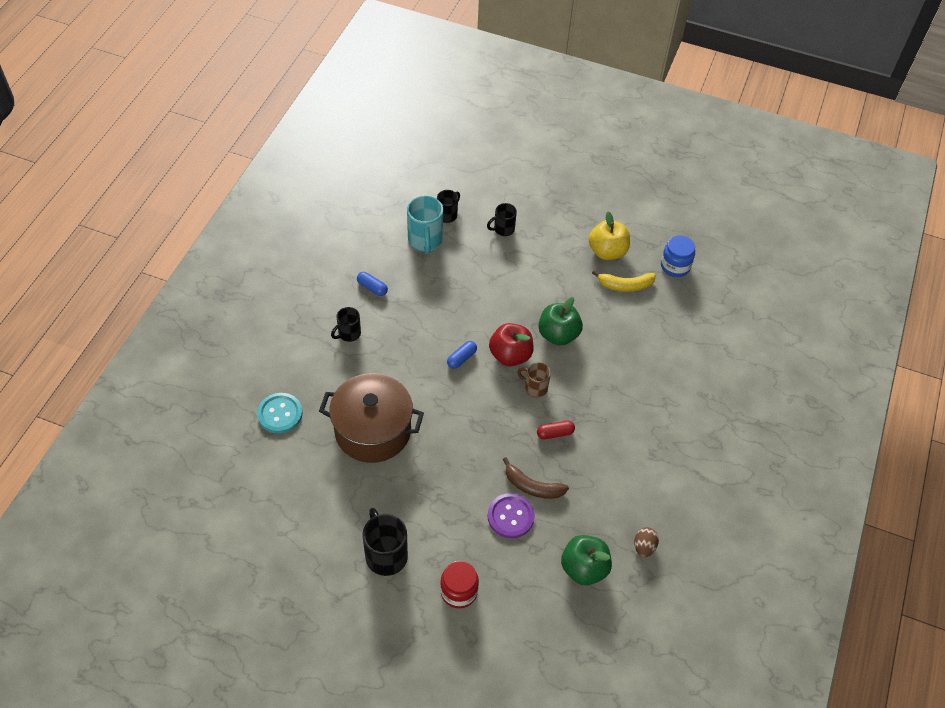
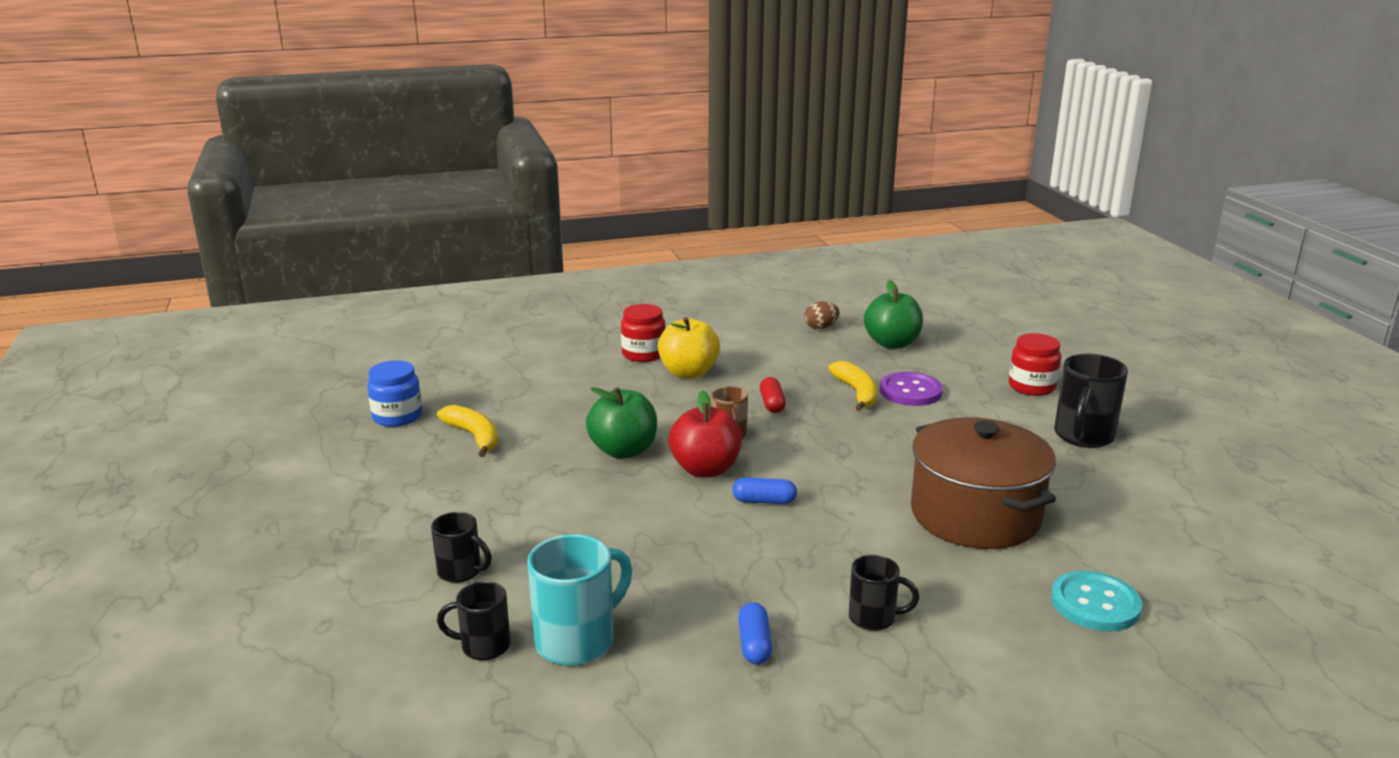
camera: 125 degrees left, 30 degrees down
brown banana [503,457,569,499] -> yellow banana [828,361,878,411]
red capsule [537,421,575,439] -> red capsule turned 45 degrees clockwise [760,377,786,413]
yellow apple [589,212,630,260] -> yellow apple moved to [658,317,720,379]
none -> red jar [621,304,665,362]

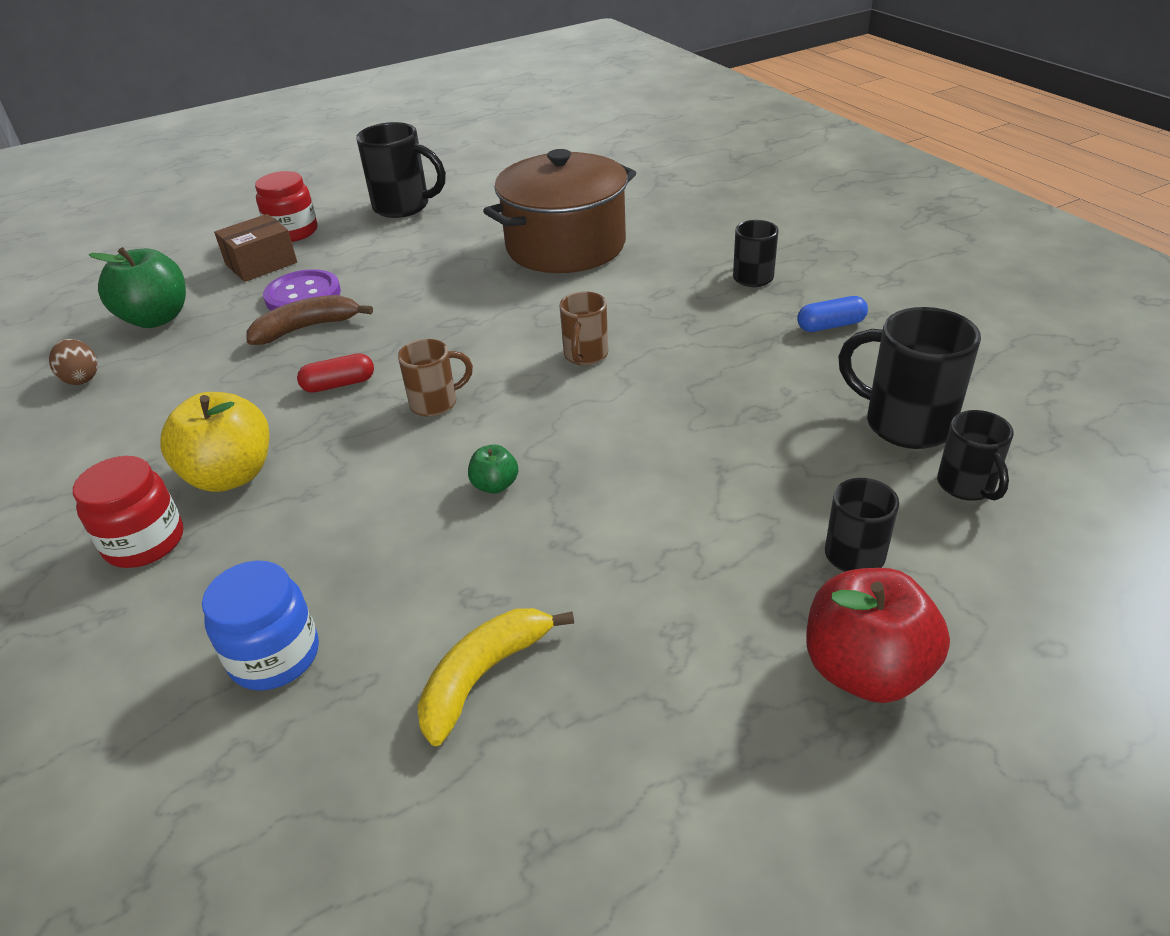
camera: 100 degrees left, 15 degrees up
blue jar [367,360,422,427] -> blue jar moved to [202,561,319,691]
turquoise mug [527,534,632,666] -> black mug [838,307,981,449]
green apple [586,387,657,459] -> green apple [468,445,518,494], size x0.48
red apple [668,390,742,477] -> red apple moved to [806,568,950,703]
blue capsule [732,478,797,504] -> brown mug [559,292,608,365]
yellow banana [828,361,878,411] -> brown banana [246,295,373,345]
turquoise button [1051,571,1142,632] -> none
none -> brown box [214,214,297,282]

